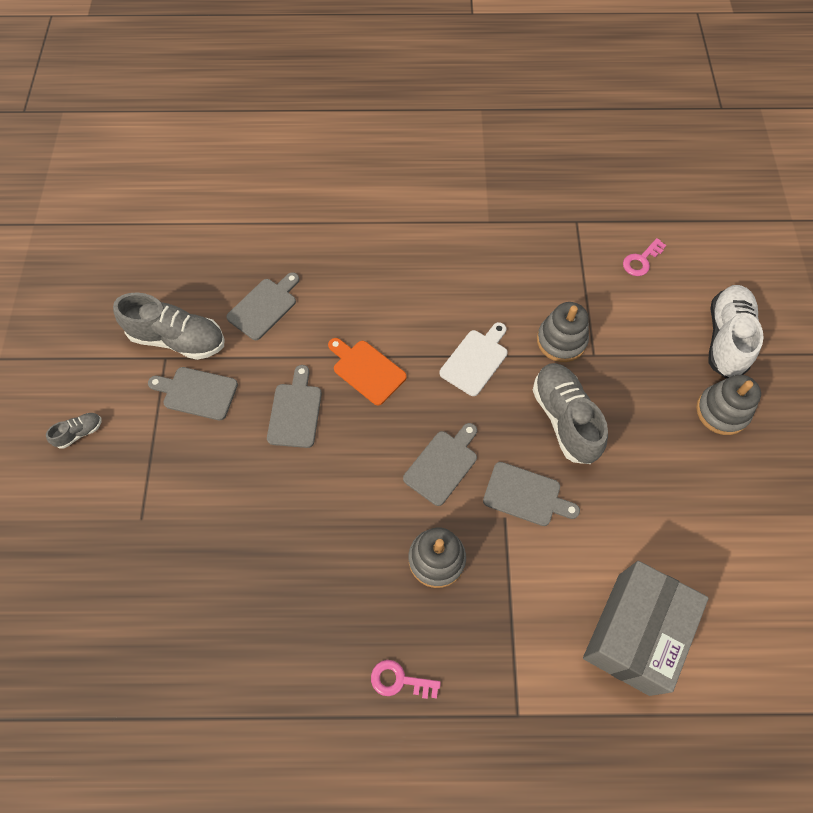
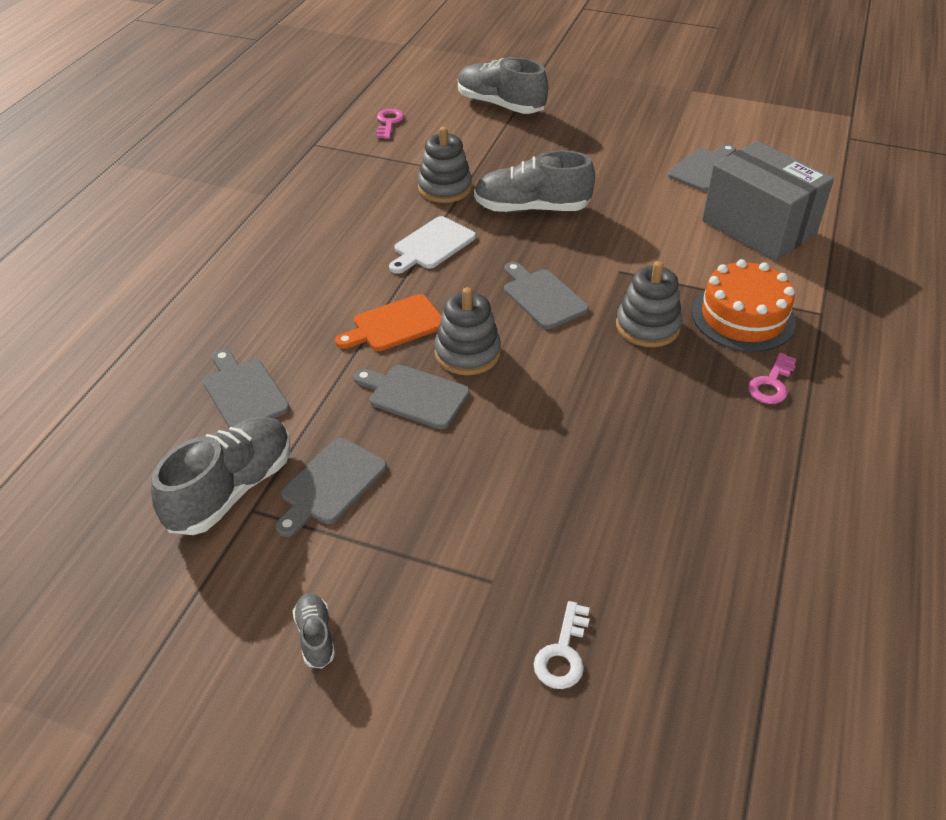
camera: 70 degrees left, 20 degrees down
white cutting board [440,322,508,396] -> white cutting board turned 105 degrees counterclockwise [389,216,476,274]
grey cutting board [483,462,580,526] -> grey cutting board moved to [668,144,736,192]
pink key [623,238,666,276] -> pink key turned 150 degrees counterclockwise [376,109,404,139]
grey stacking toy [696,374,761,435] -> grey stacking toy moved to [434,287,501,375]
white shoe [709,285,763,378] -> grey shoe [458,57,548,114]
none -> white key [534,601,590,689]
none -> orange cake [692,259,796,352]

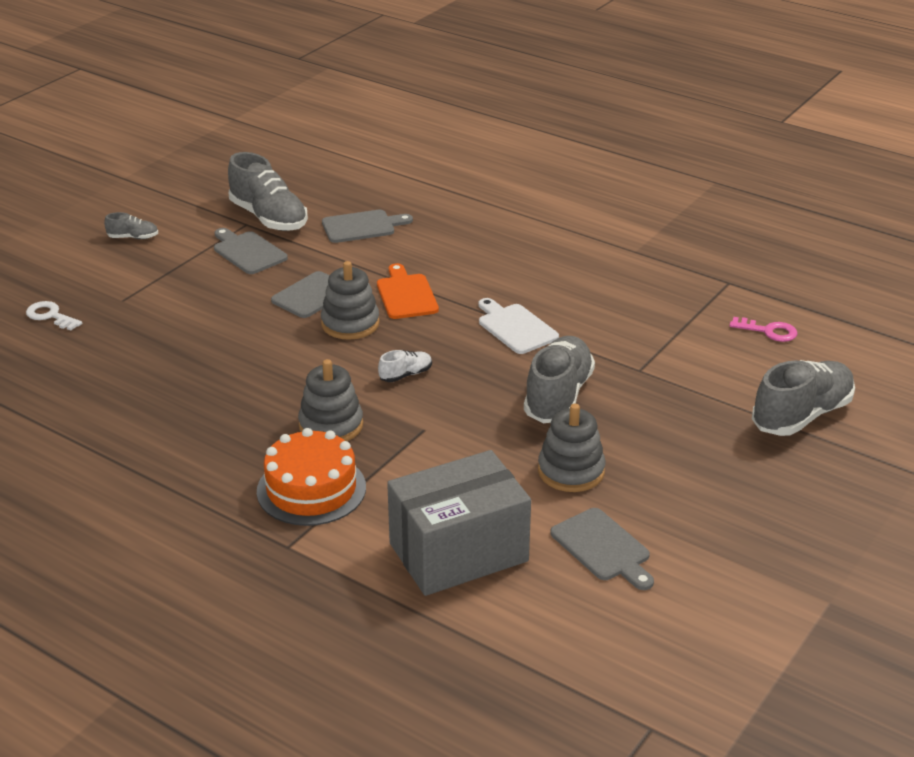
camera: 105 degrees right, 10 degrees down
grey stacking toy [417,127,472,203] -> grey stacking toy moved to [538,404,605,492]
grey cutting board [504,262,589,329] -> white shoe [378,350,432,382]
pink key [748,353,796,404] -> none

